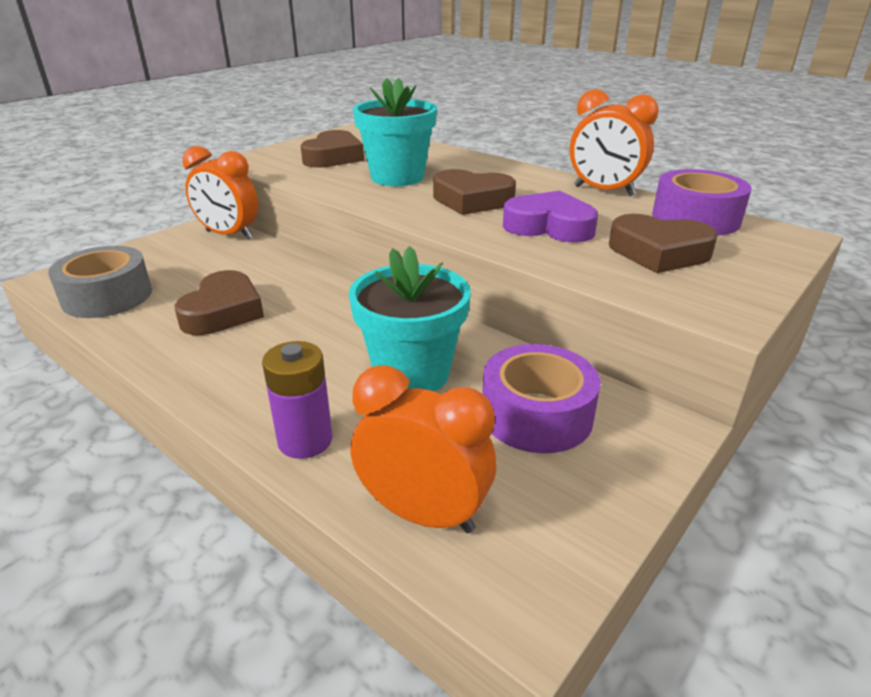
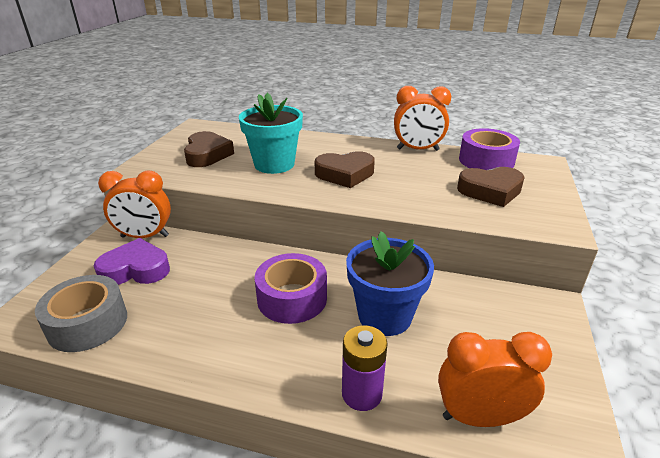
camera: 25 degrees left, 0 degrees up
brown heart [174,270,264,335] -> none
turquoise flower pot [349,246,471,392] -> blue flower pot [346,231,434,336]
purple tape [482,344,601,453] -> purple tape moved to [255,253,327,324]
purple heart [503,191,598,243] -> purple heart moved to [94,238,170,285]

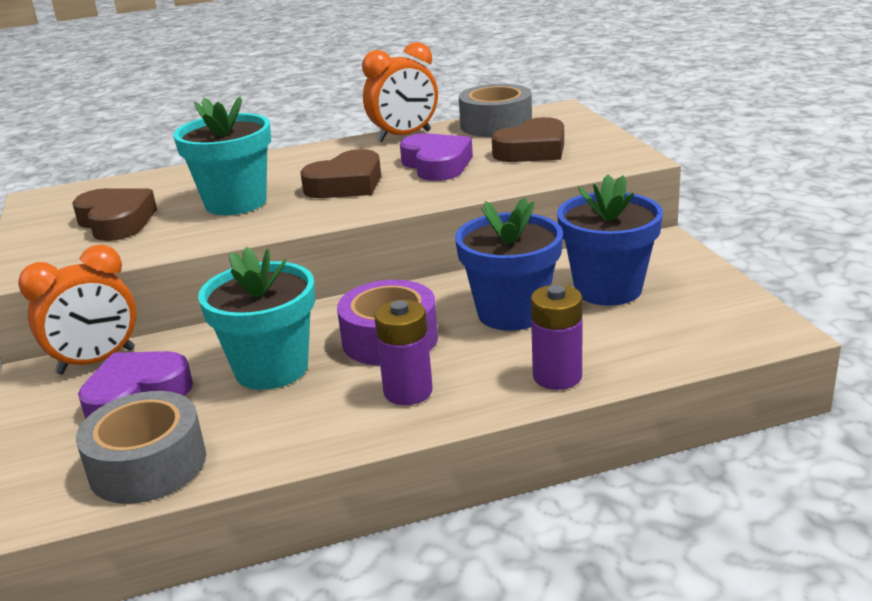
camera: 30 degrees left, 5 degrees down
orange clock [438,332,552,427] -> none
purple tape [459,128,520,170] -> grey tape [459,84,532,137]
none -> turquoise flower pot [198,247,315,390]
none -> purple battery [374,300,433,405]
none -> purple heart [400,133,473,181]
none -> blue flower pot [557,174,663,306]

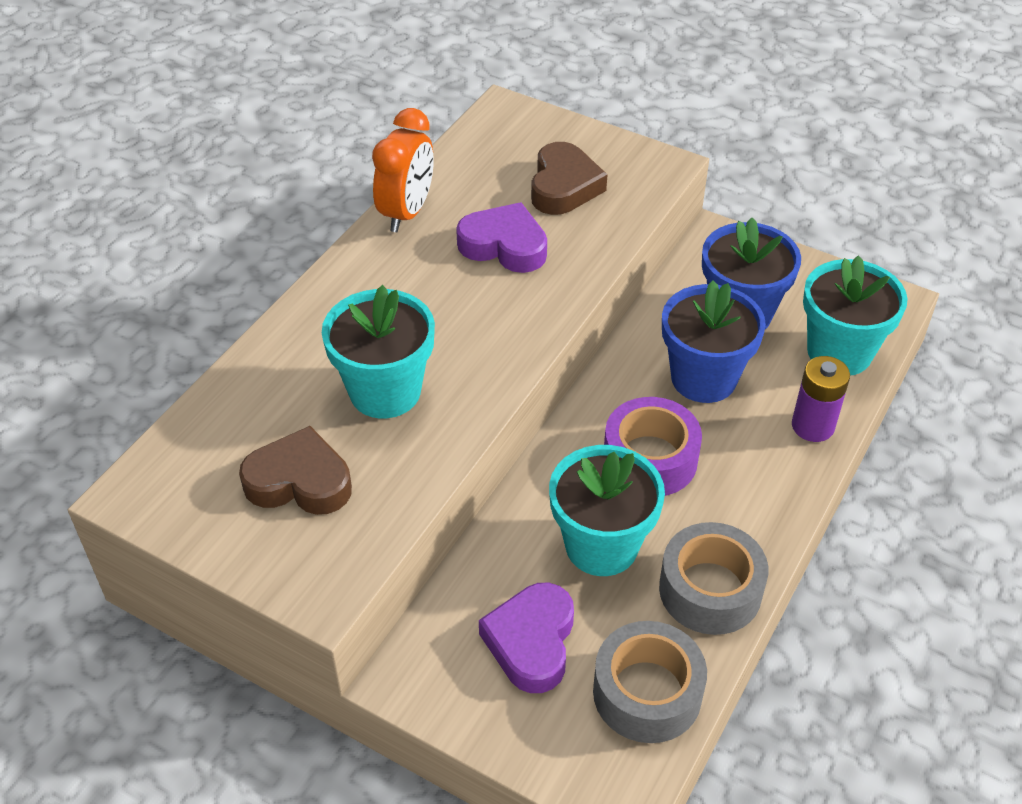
camera: 45 degrees left, 20 degrees up
orange clock [18,244,137,374] -> none
brown heart [301,149,381,198] -> none
purple battery [374,300,433,405] -> none
grey tape [459,84,532,137] -> grey tape moved to [659,522,768,635]
none -> turquoise flower pot [803,255,908,376]

